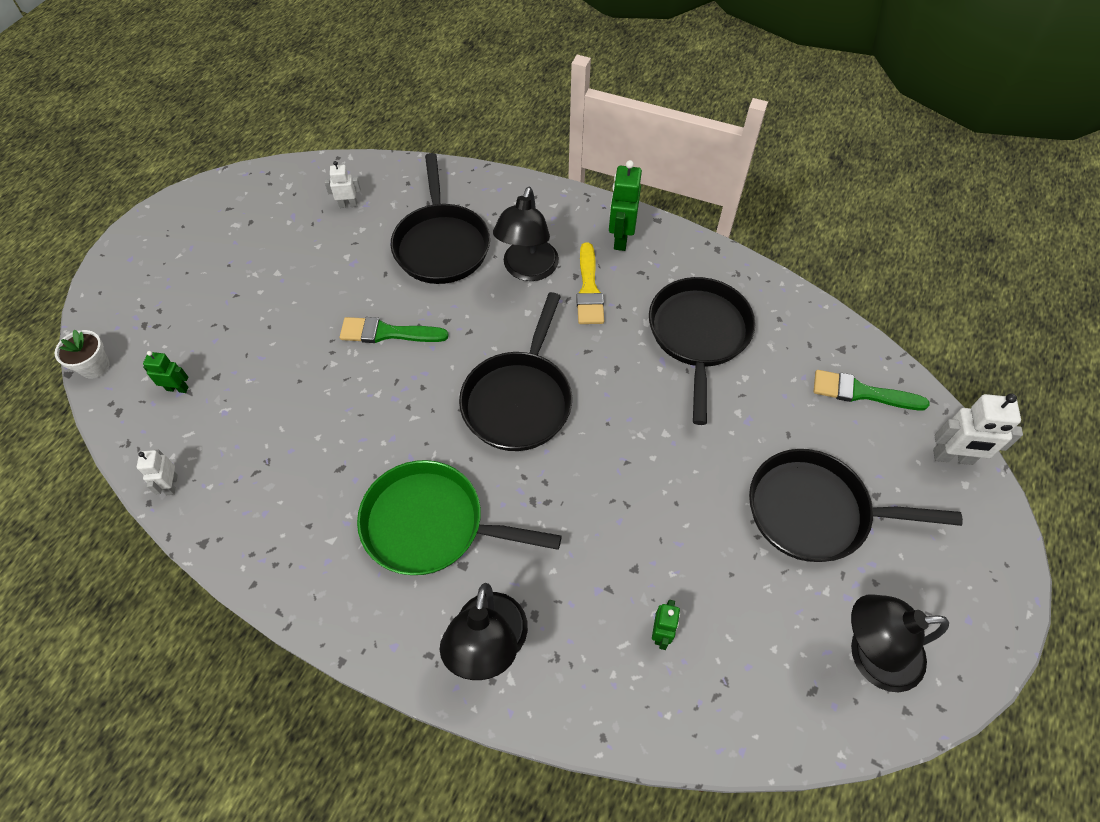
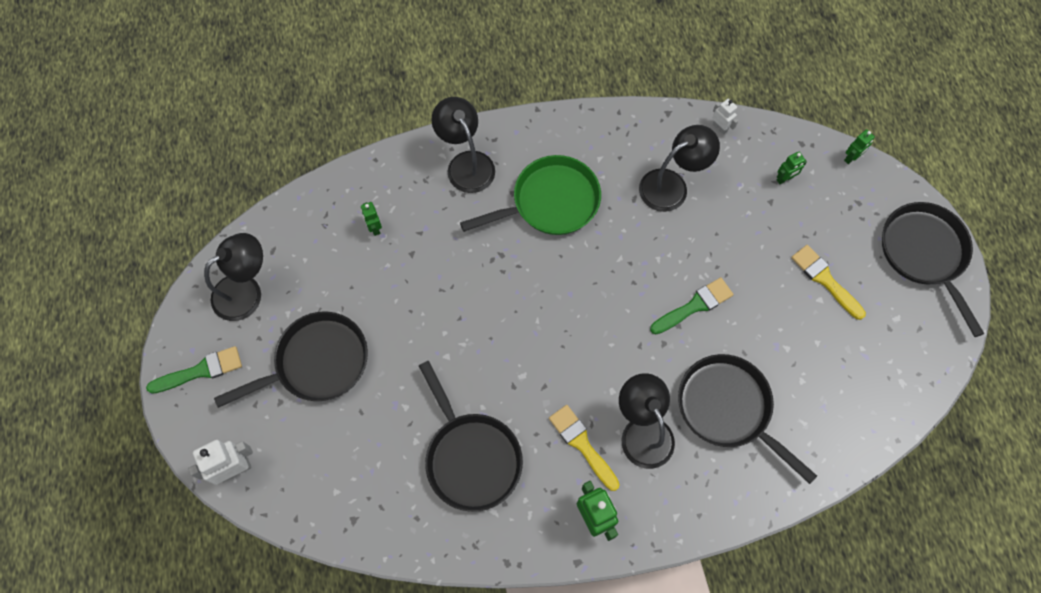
camera: 145 degrees right, 10 degrees up
white flower pot [55,330,110,379] -> green robot [844,130,875,164]
white robot [325,161,361,208] -> none
black pan [459,292,572,451] -> black pan moved to [882,202,984,337]
green brush [814,370,929,410] -> green brush moved to [146,346,242,394]
none -> black lamp [639,125,720,212]
none -> yellow brush [791,245,866,320]

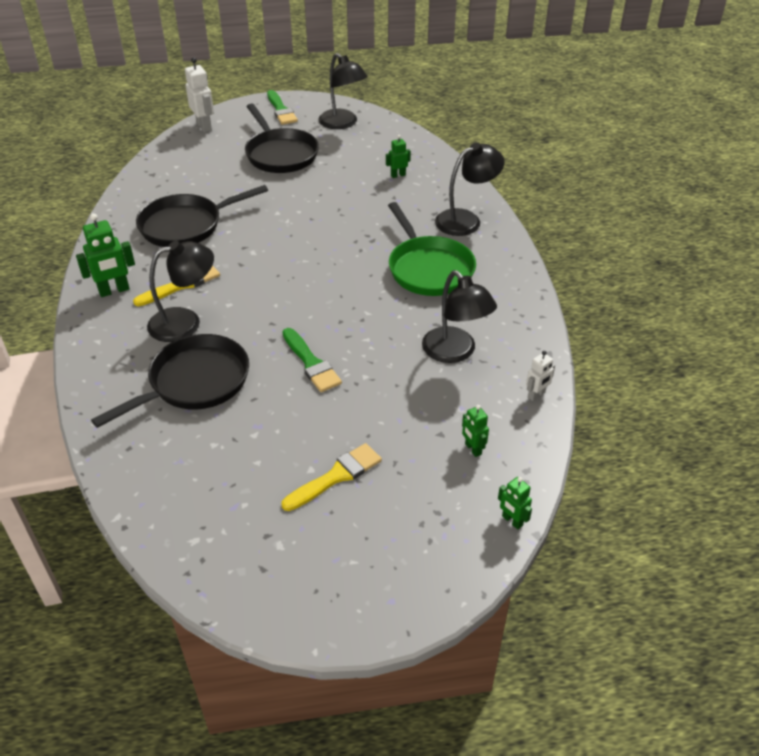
camera: 90 degrees right, 25 degrees down
black pan [882,202,984,337] -> none

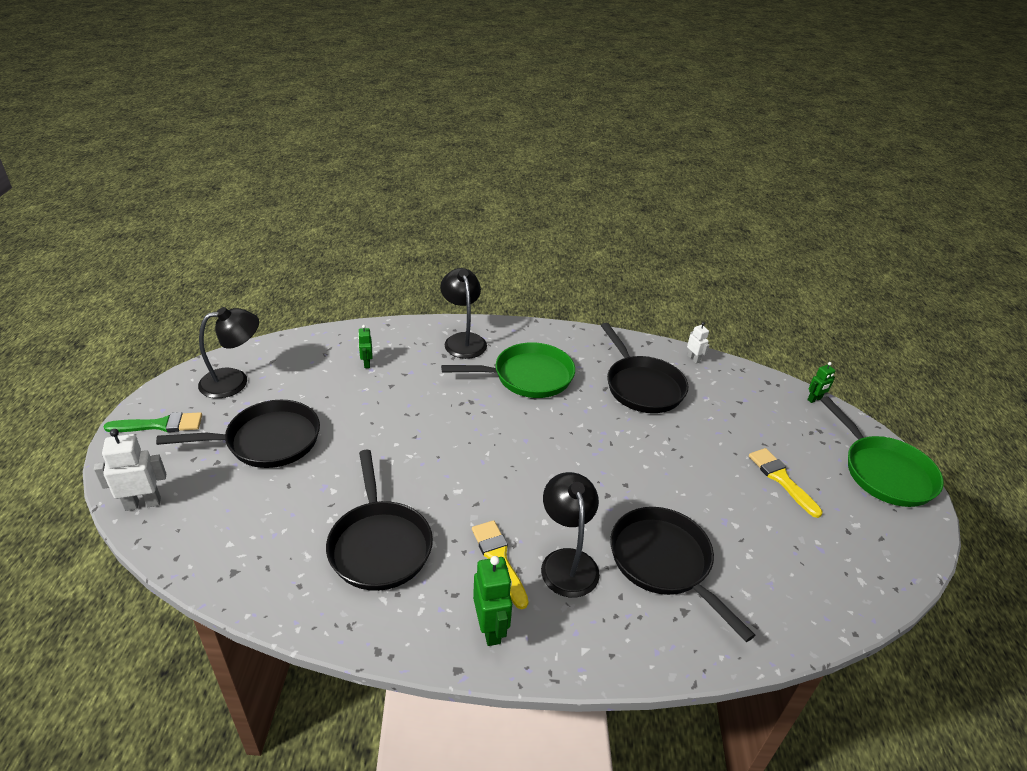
camera: 80 degrees left, 5 degrees down
green brush [282,328,342,392] -> none
black lamp [422,270,497,363] -> black pan [601,323,688,413]
green robot [462,405,489,457] -> none
none -> green pan [821,396,944,507]

